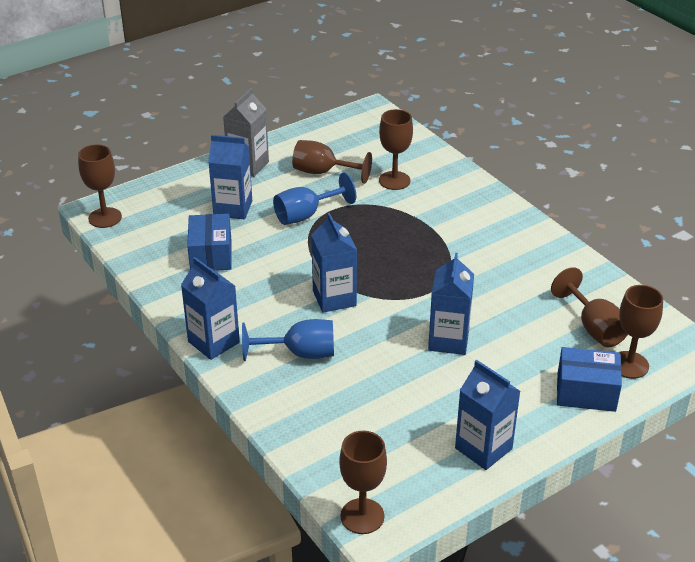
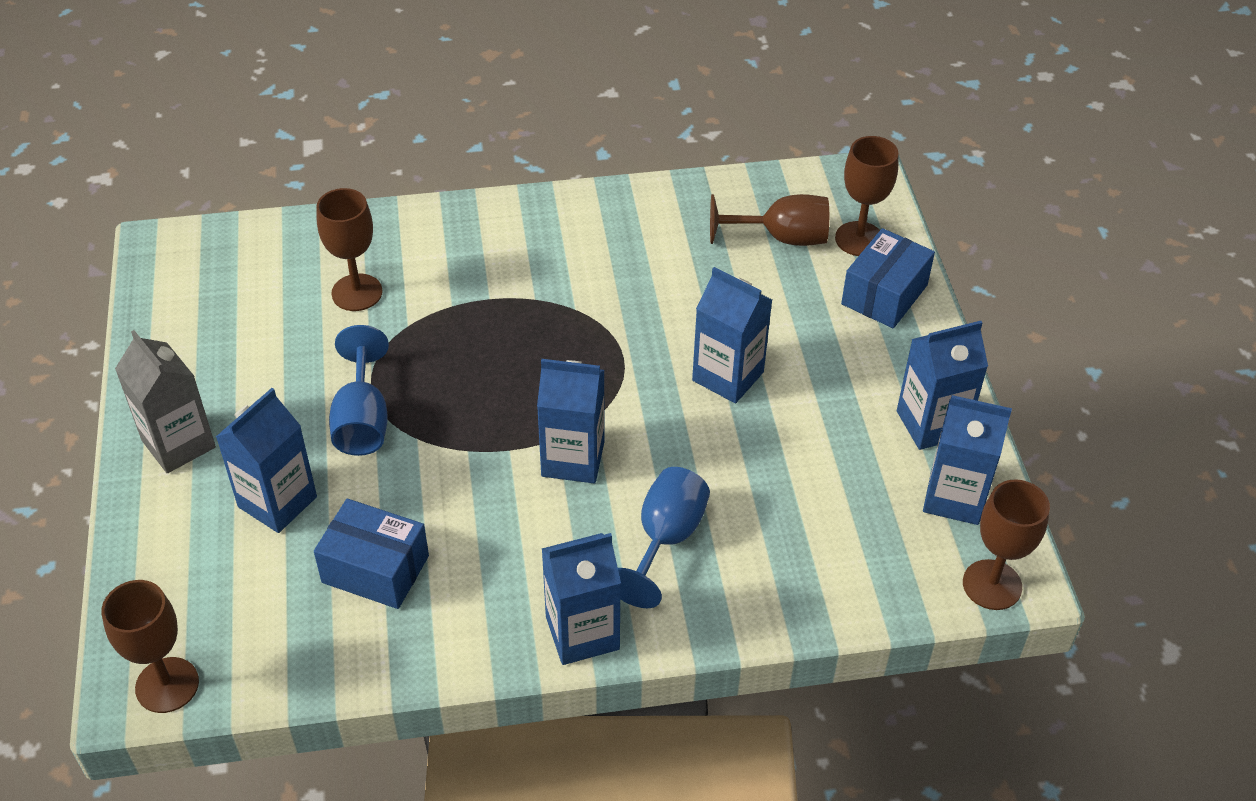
camera: 65 degrees left, 10 degrees up
brown goblet [292,140,372,184] -> none
none -> blue carton [923,395,1012,525]

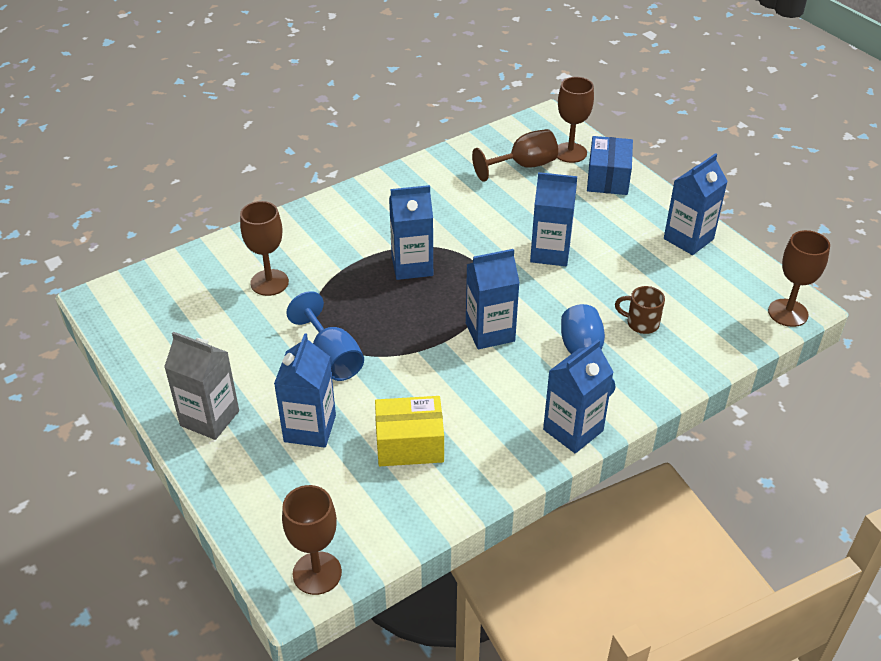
camera: 25 degrees left, 5 degrees down
blue box [314,499,429,609] -> yellow box [375,396,444,466]
blue carton [923,395,1012,525] -> blue carton moved to [389,185,433,280]
none -> brown mug [615,286,665,334]

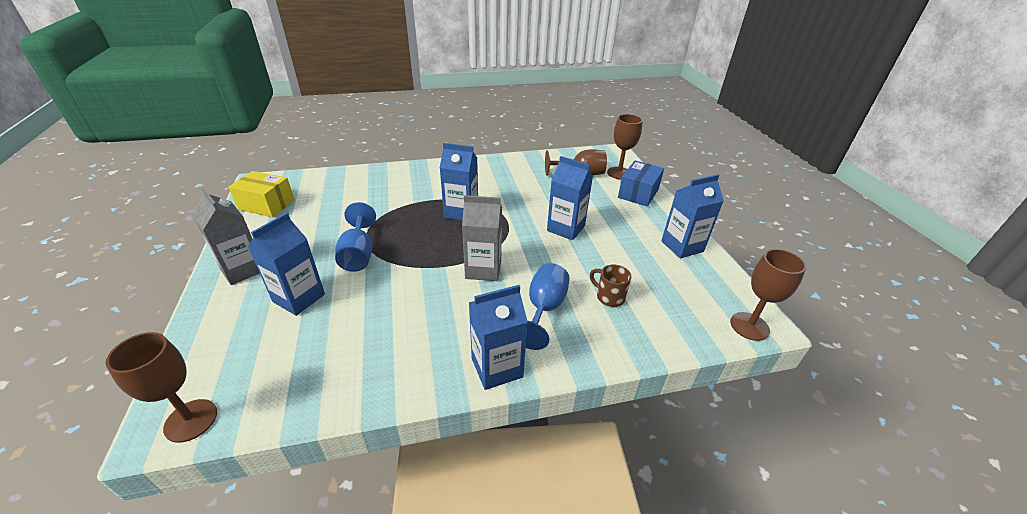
camera: 20 degrees right, 5 degrees down
brown goblet [240,201,289,296] -> none
yellow box [375,396,444,466] -> yellow box moved to [228,171,295,217]
blue carton [466,249,520,349] -> grey carton [462,195,502,281]

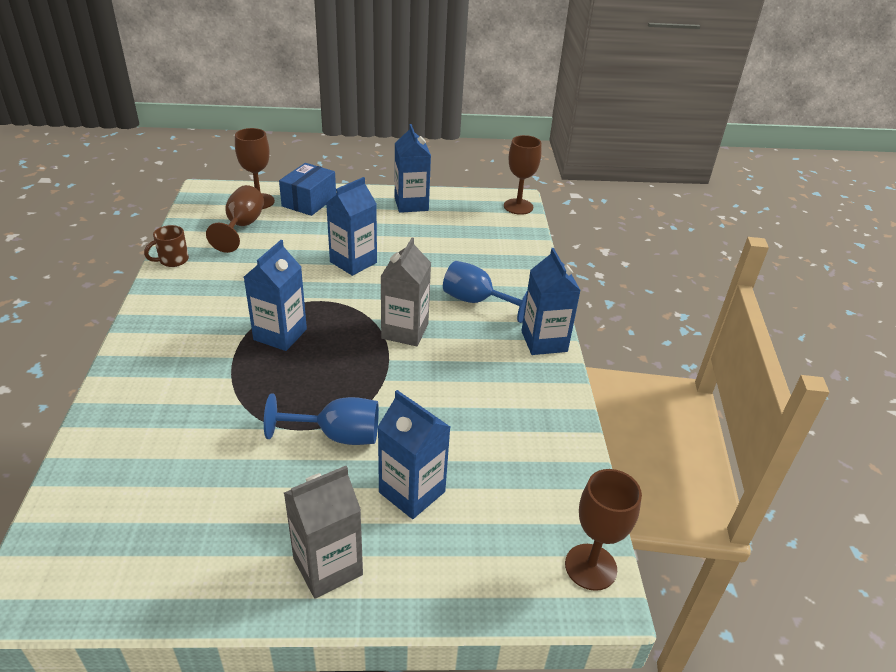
camera: 80 degrees left, 0 degrees up
yellow box [228,171,295,217] -> none
brown mug [590,265,631,307] -> brown mug moved to [144,225,189,267]
blue box [618,160,664,207] -> blue box turned 75 degrees clockwise [279,163,336,216]

